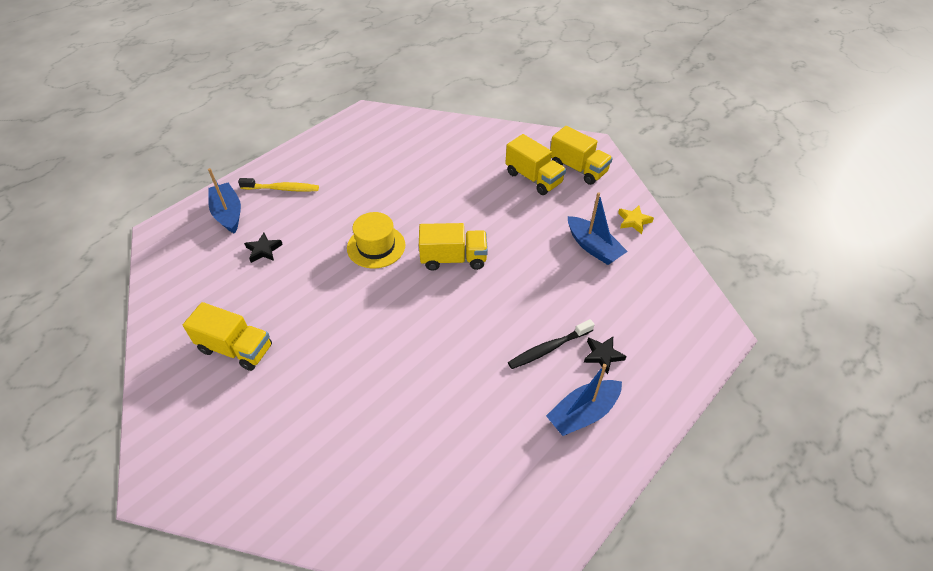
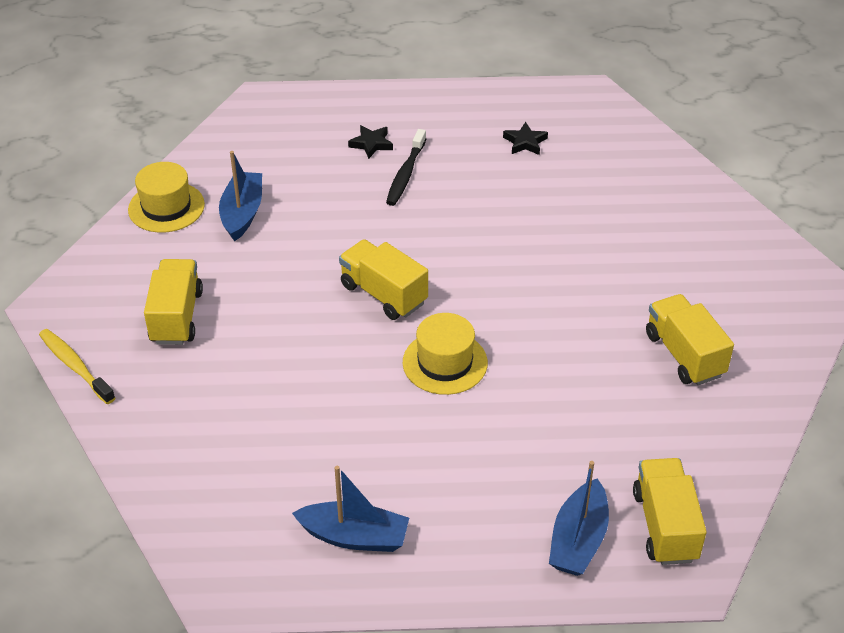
camera: 135 degrees left, 5 degrees down
yellow toothbrush [238,178,319,192] -> yellow toothbrush moved to [39,329,115,404]
black star [244,233,283,263] -> black star moved to [503,122,548,155]
black toothbrush [508,319,595,369] -> black toothbrush turned 90 degrees clockwise [386,129,426,206]
blue boat [546,364,622,436] -> blue boat moved to [292,466,409,552]
yellow truck [550,126,613,185] -> yellow truck moved to [633,458,707,565]
yellow star [618,206,654,234] -> yellow hat [128,162,205,233]

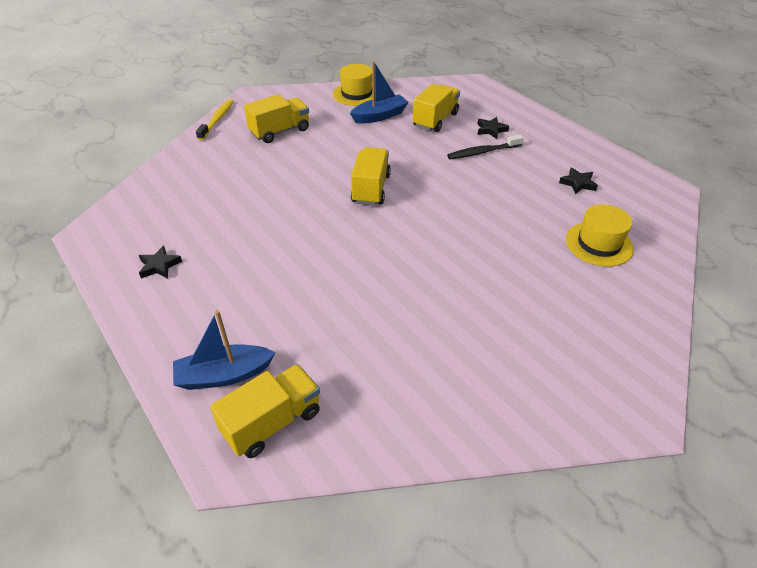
camera: 55 degrees right, 0 degrees up
blue boat [292,466,409,552] -> black star [139,246,182,279]
yellow hat [403,313,488,395] -> yellow hat moved to [566,204,634,267]
yellow truck [646,294,734,385] -> yellow truck moved to [413,84,460,132]

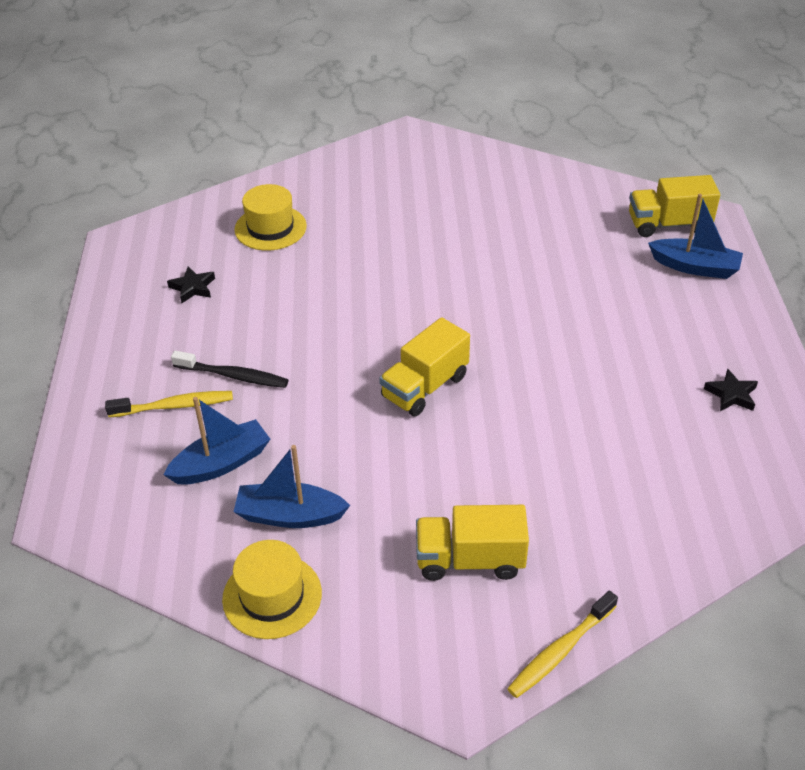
camera: 145 degrees left, 0 degrees up
yellow truck [413,84,460,132] -> blue boat [163,397,270,485]
black star [477,117,509,139] -> yellow toothbrush [105,391,233,417]

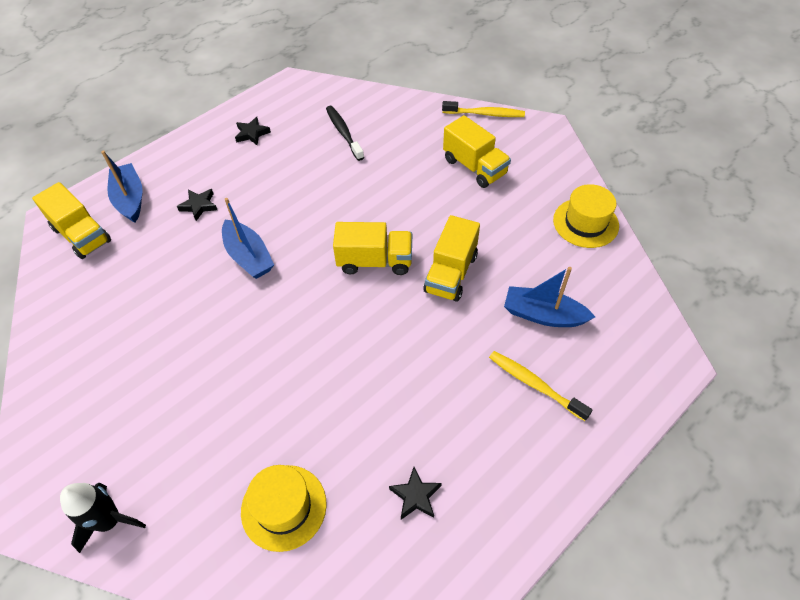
camera: 130 degrees left, 10 degrees up
black toothbrush [171,351,288,388] -> black toothbrush moved to [326,106,364,161]
blue boat [234,445,350,528] -> blue boat moved to [222,198,274,279]
none -> black rocket [60,483,146,553]
none -> black star [177,189,217,221]
none -> yellow truck [423,215,480,302]

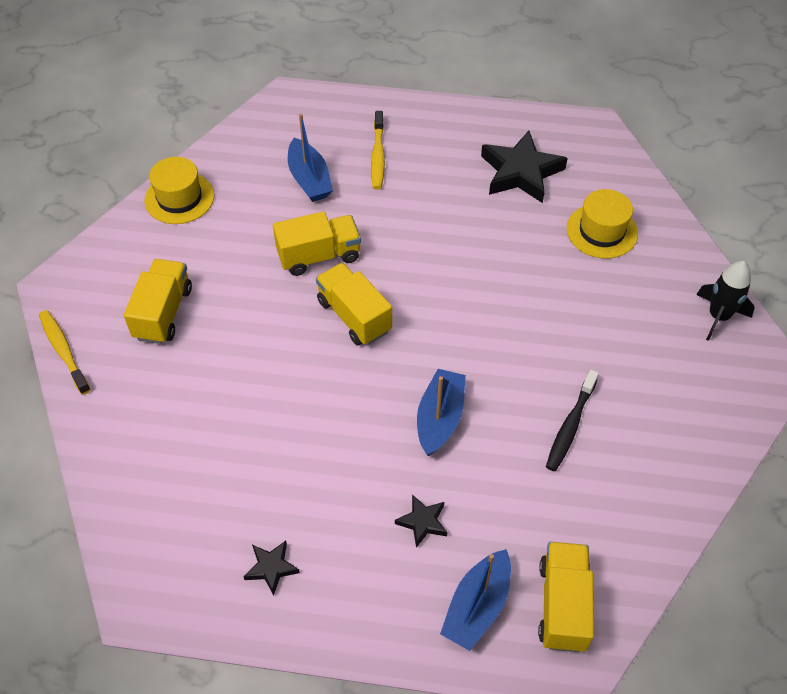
camera: 130 degrees left, 0 degrees up
black toothbrush [326,106,364,161] -> black toothbrush moved to [546,370,599,471]
black star [389,467,442,520] -> black star [481,131,568,203], size x2.03

